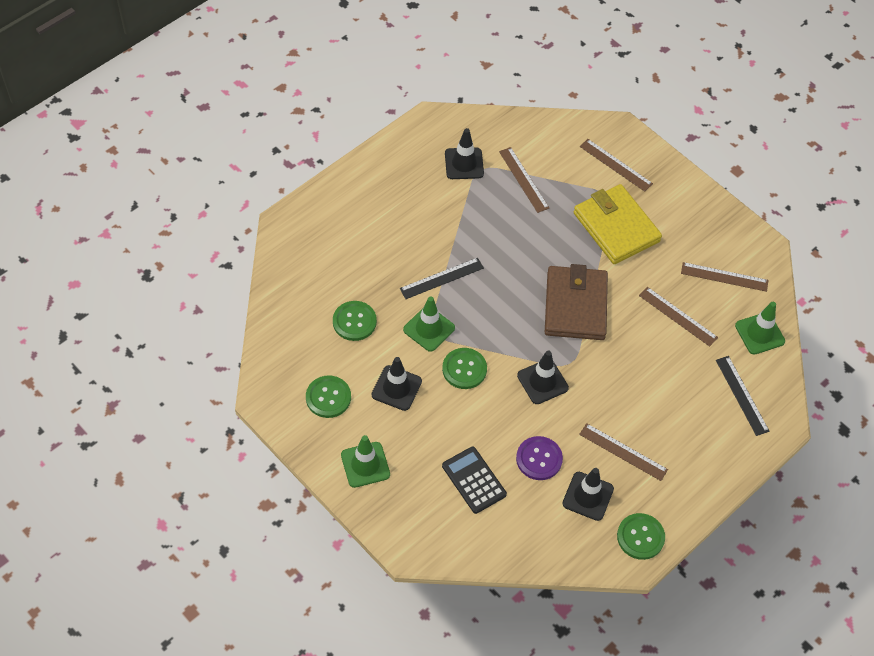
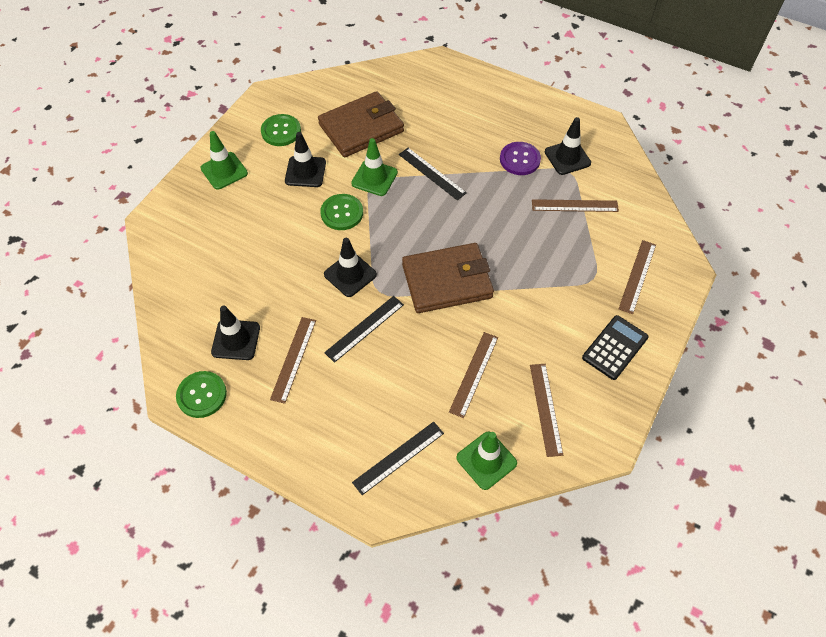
camera: 75 degrees right, 0 degrees up
green button [333,301,377,341] -> brown wallet [318,91,404,157]
black calculator [442,447,507,514] -> black calculator moved to [582,315,649,380]
brown ruler [499,147,549,213] -> brown ruler turned 45 degrees clockwise [532,199,619,212]
purple button [516,436,563,480] -> purple button moved to [500,142,541,175]
yellow wallet [574,184,662,264] -> none
none -> black ruler [324,296,404,363]

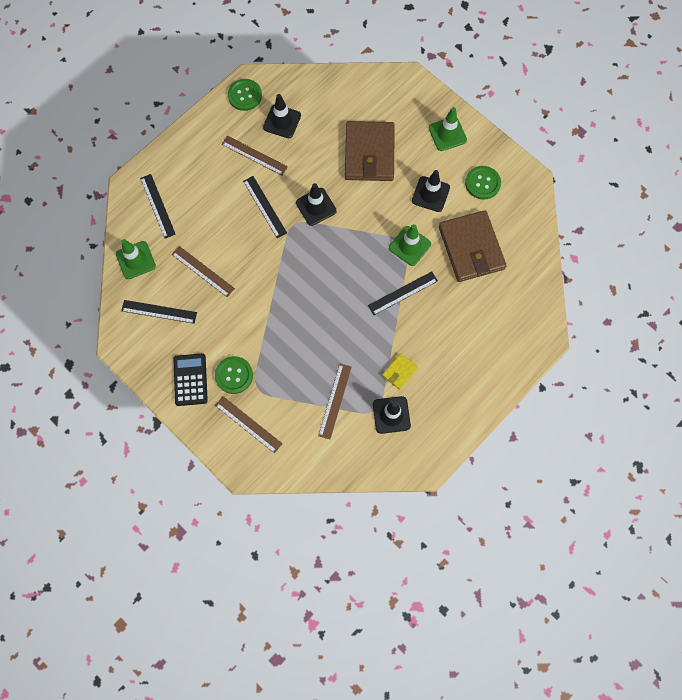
camera: 105 degrees right, 15 degrees up
green button [320,194,363,230] -> green button moved to [215,356,253,394]
brown wallet [402,243,494,313] -> brown wallet moved to [345,121,395,181]
purple button [500,142,541,175] -> yellow wallet [382,353,418,390]
brown ruler [530,364,563,457] -> black ruler [121,300,197,324]
black calculator [582,315,649,380] -> black calculator turned 150 degrees counterclockwise [174,353,208,406]

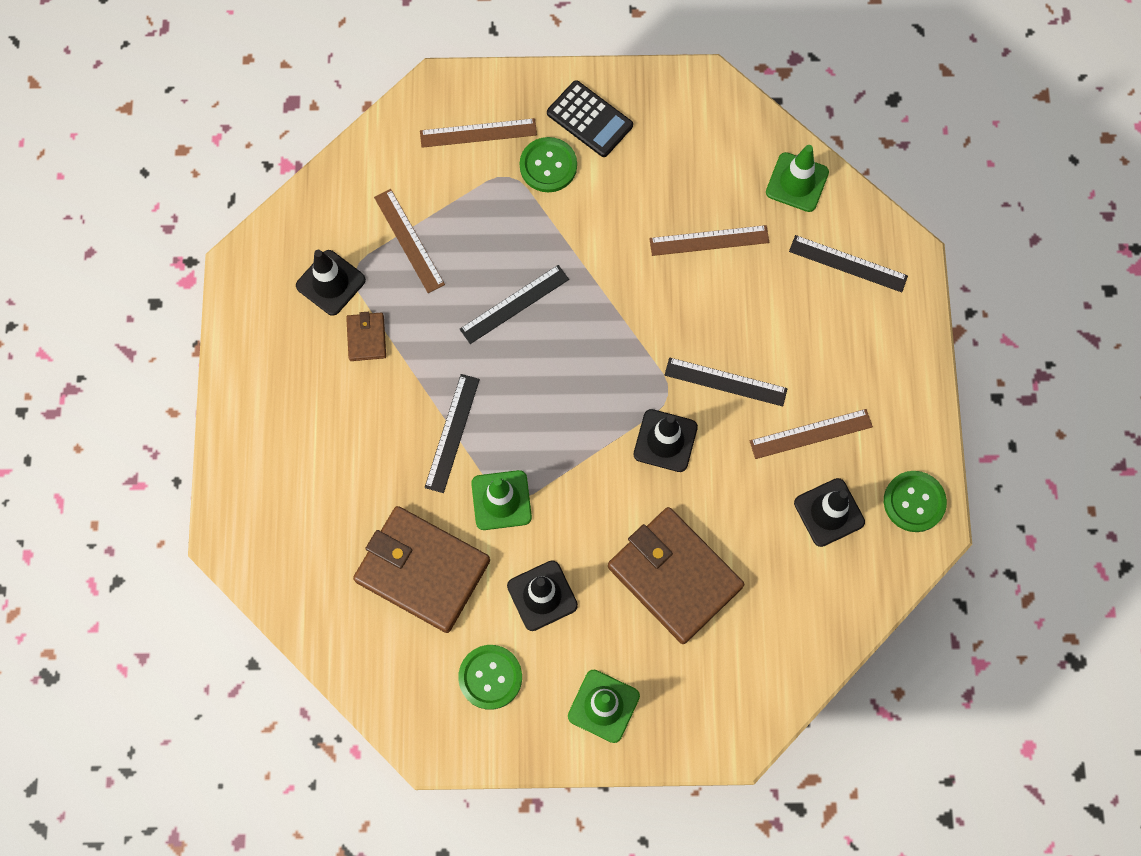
camera: 135 degrees right, 0 degrees up
black ruler [121,300,197,324] -> black ruler moved to [460,265,569,344]
yellow wallet [382,353,418,390] -> brown wallet [346,312,386,361]

